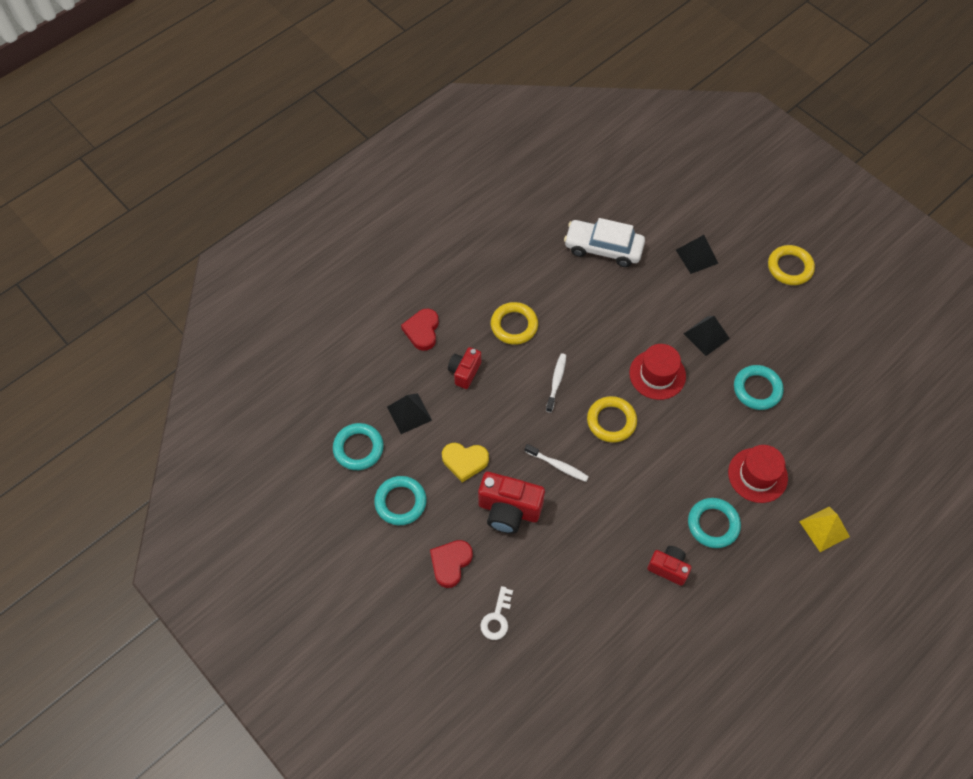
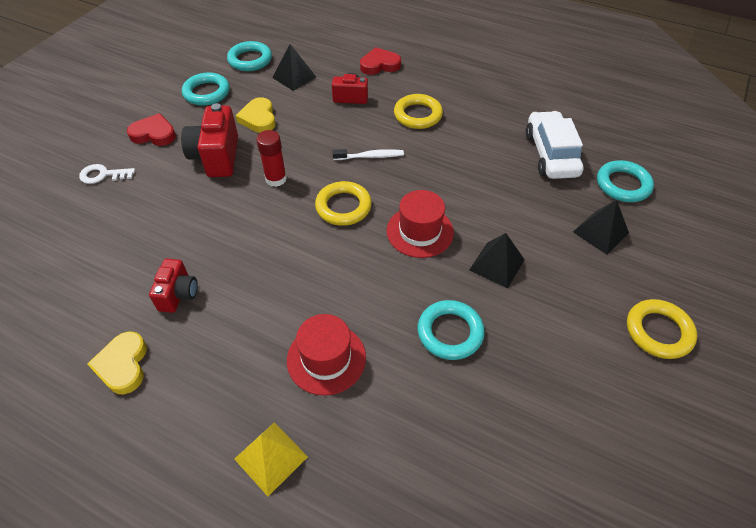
camera: 70 degrees right, 10 degrees down
white toothbrush [525,444,589,482] -> red glue stick [256,130,287,187]
turquoise ring [688,498,741,548] -> turquoise ring moved to [597,160,654,202]
none -> yellow heart [87,332,147,394]

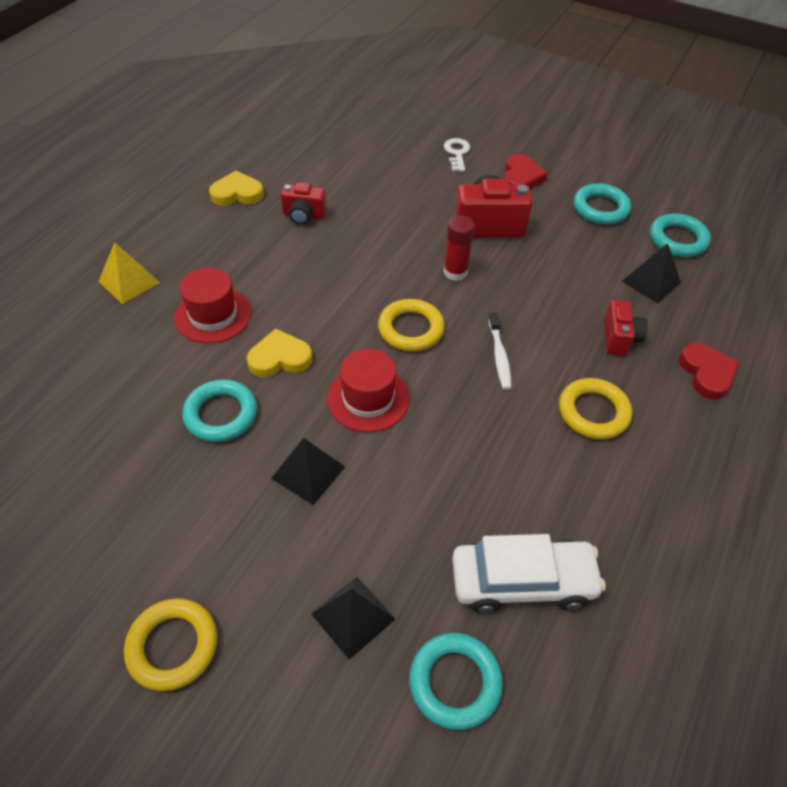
camera: 90 degrees right, 0 degrees up
yellow heart [235,97,276,133] -> yellow heart moved to [247,328,312,377]

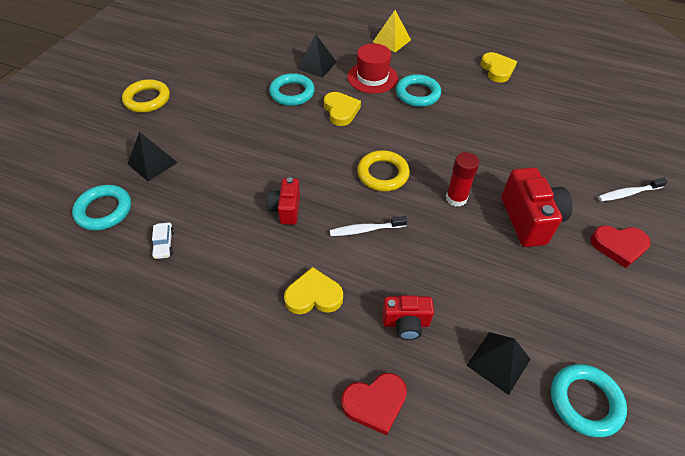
camera: 85 degrees right, 0 degrees up
black pyramid [271,438,345,505] -> black pyramid moved to [297,34,336,78]
red camera [281,182,327,225] -> red camera moved to [267,177,300,225]
red hat [327,349,410,432] -> none
white key [444,138,470,172] -> white toothbrush [598,178,668,202]
white car [452,534,606,613] -> white car [151,222,174,259], size x0.42
yellow ring [559,378,632,439] -> yellow heart [284,267,343,314]
turquoise ring [574,183,631,224] -> turquoise ring moved to [396,74,441,107]

